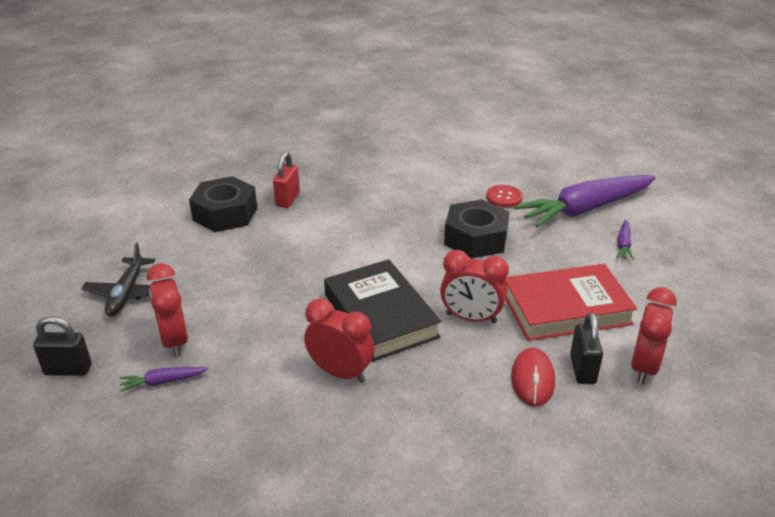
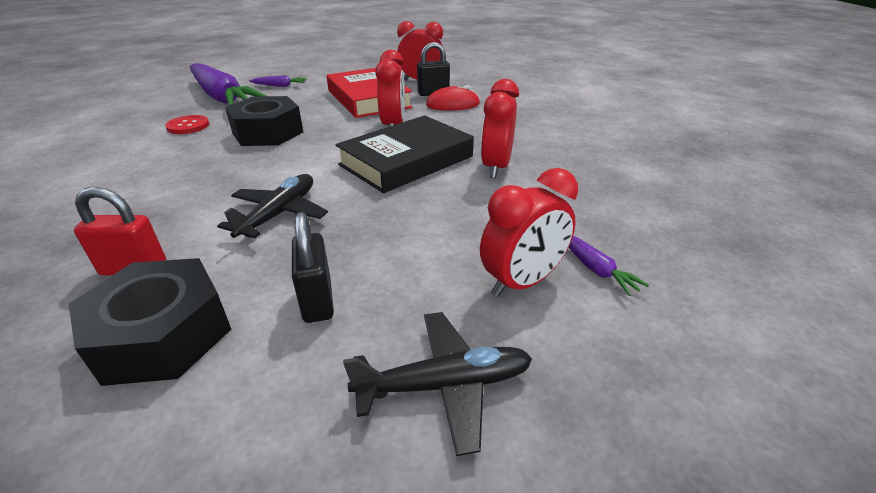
camera: 105 degrees left, 0 degrees up
black padlock [33,316,91,376] -> black padlock moved to [292,212,334,323]
none -> black plane [217,174,328,238]

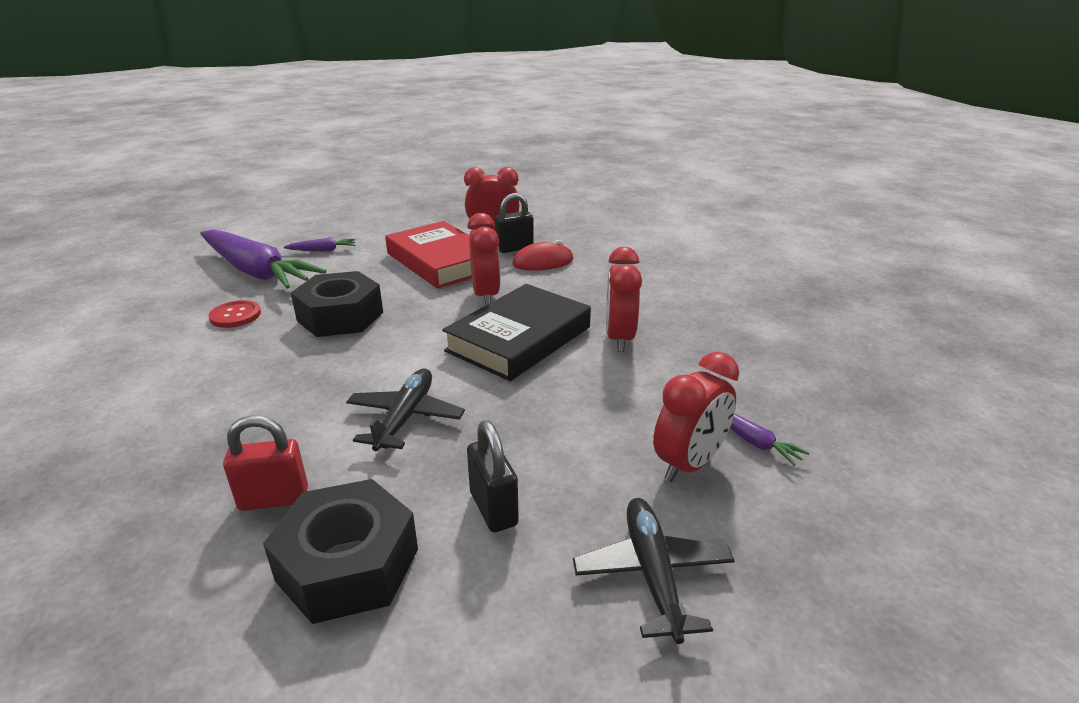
camera: 10 degrees left, 5 degrees down
black plane [343,312,532,456] -> black plane turned 75 degrees counterclockwise [573,498,735,644]

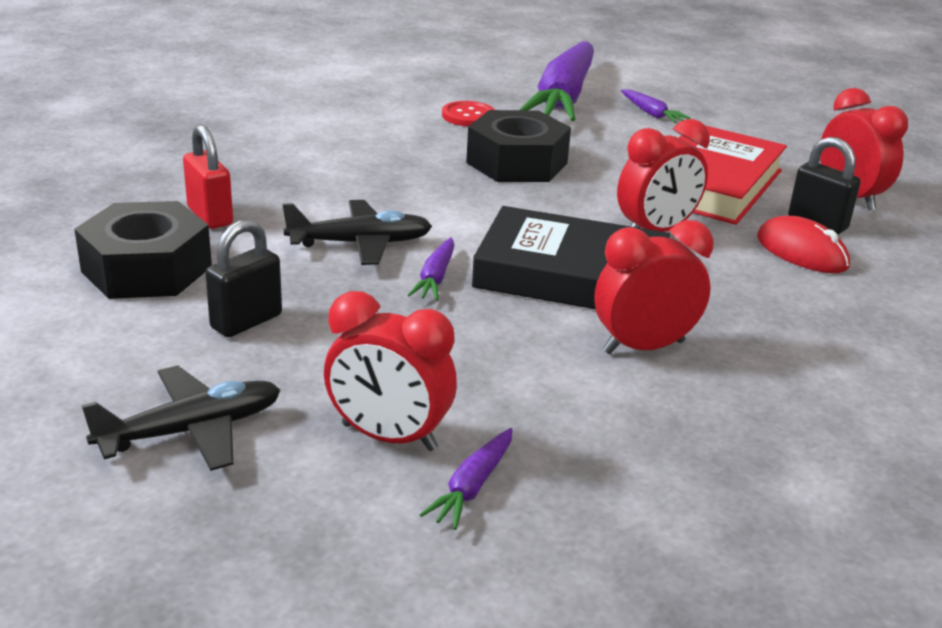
camera: 65 degrees right, 0 degrees up
none -> purple carrot [408,237,455,300]

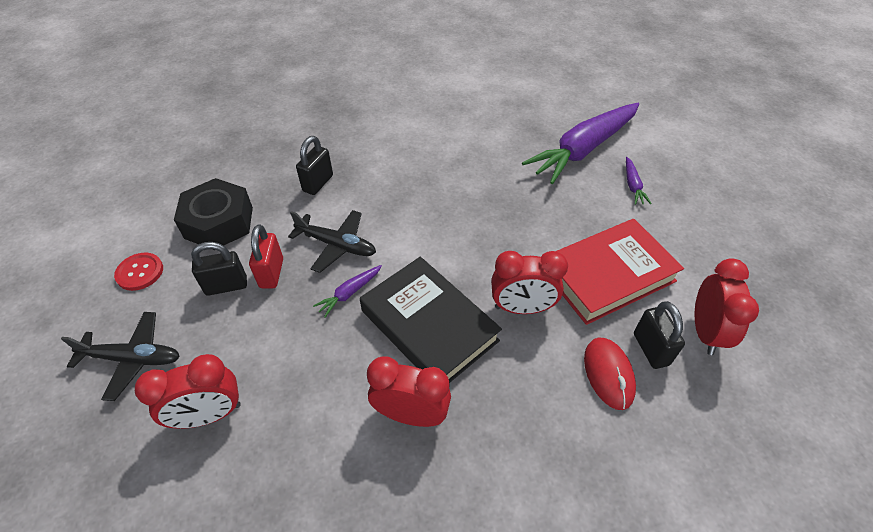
camera: 35 degrees right, 20 degrees up
red padlock [183,125,233,229] -> red padlock moved to [249,224,283,288]
red clock [324,291,457,451] -> red clock turned 75 degrees counterclockwise [135,354,241,429]
purple carrot [420,428,513,530] -> none
red button [442,101,495,126] -> red button moved to [114,252,163,291]
black nut [466,110,571,182] -> none
none -> black padlock [296,136,333,195]

